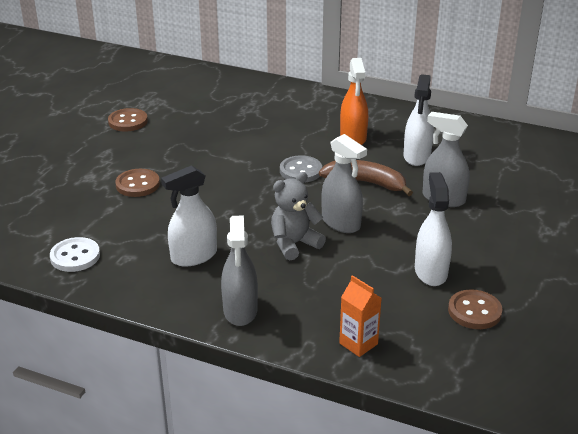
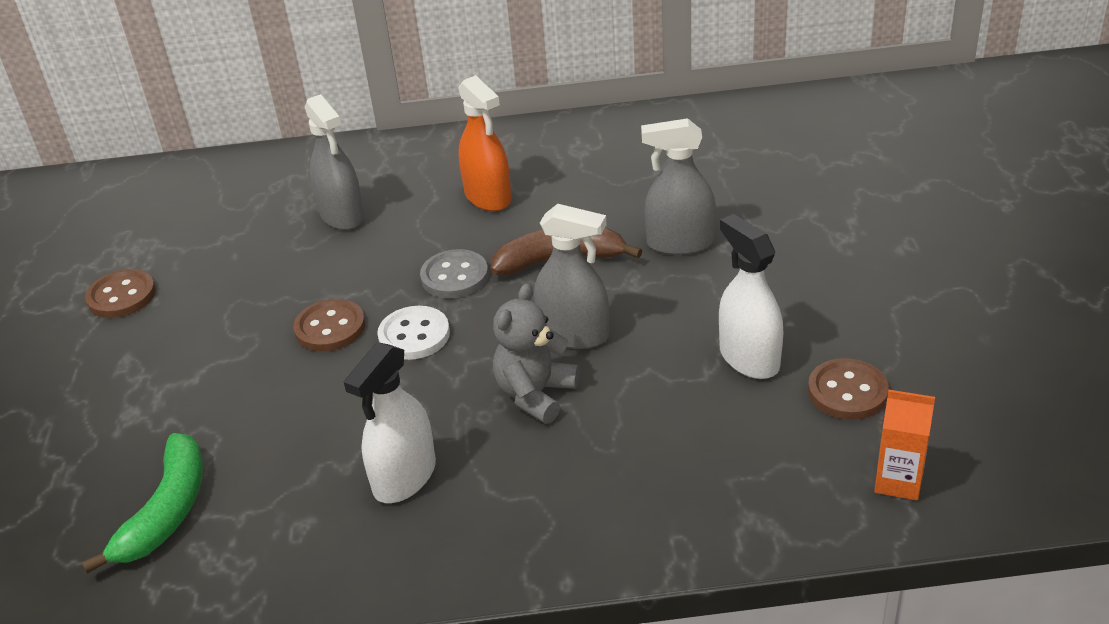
camera: 25 degrees left, 5 degrees up
white button [50,237,100,272] -> white button moved to [377,306,450,360]
brown button [115,169,160,197] -> brown button moved to [293,299,365,352]
grey spray bottle [221,215,258,326] -> grey spray bottle moved to [305,94,364,230]
orange carton [339,275,382,357] -> orange carton moved to [874,390,935,501]
white spray bottle [403,74,434,166] -> none
none -> green banana [82,433,203,574]

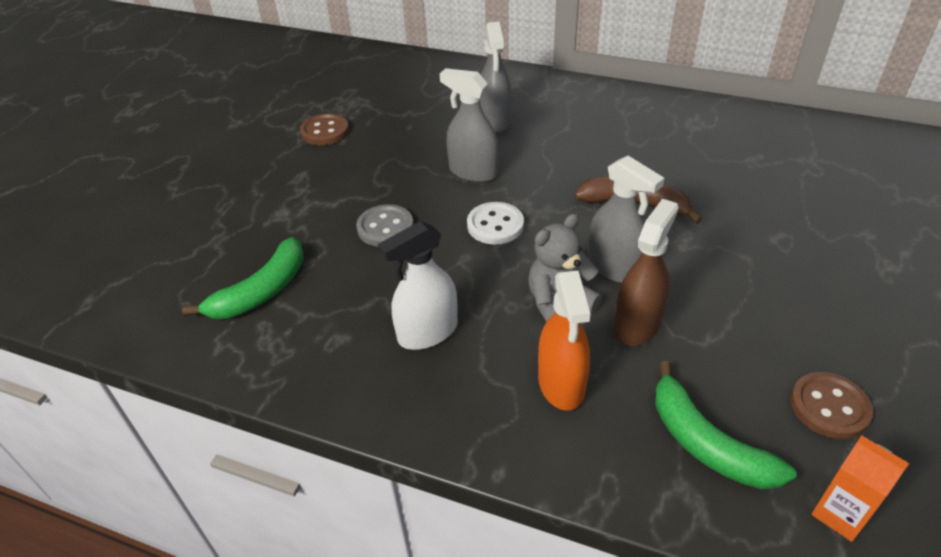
camera: 25 degrees right, 5 degrees up
brown button [293,299,365,352] -> none
grey button [420,249,488,298] -> grey button moved to [356,204,414,247]
orange spray bottle [458,75,511,211] -> orange spray bottle moved to [538,271,591,410]
grey spray bottle [641,118,716,255] -> grey spray bottle moved to [440,68,499,182]
white spray bottle [719,214,784,379] -> none
none -> brown spray bottle [614,199,679,346]
none -> green banana [655,361,796,489]

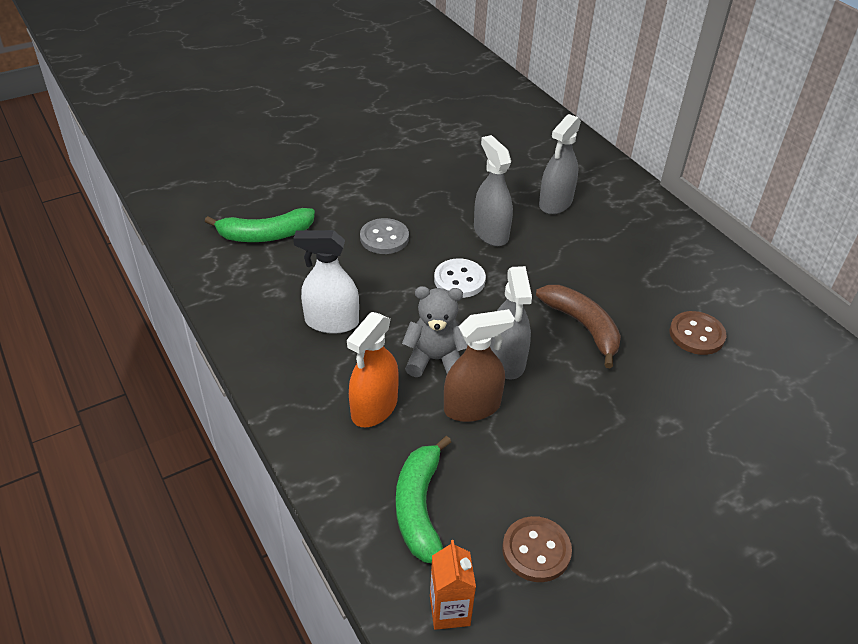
camera: 35 degrees right, 0 degrees up
brown button [300,113,349,145] -> brown button moved to [670,311,726,355]

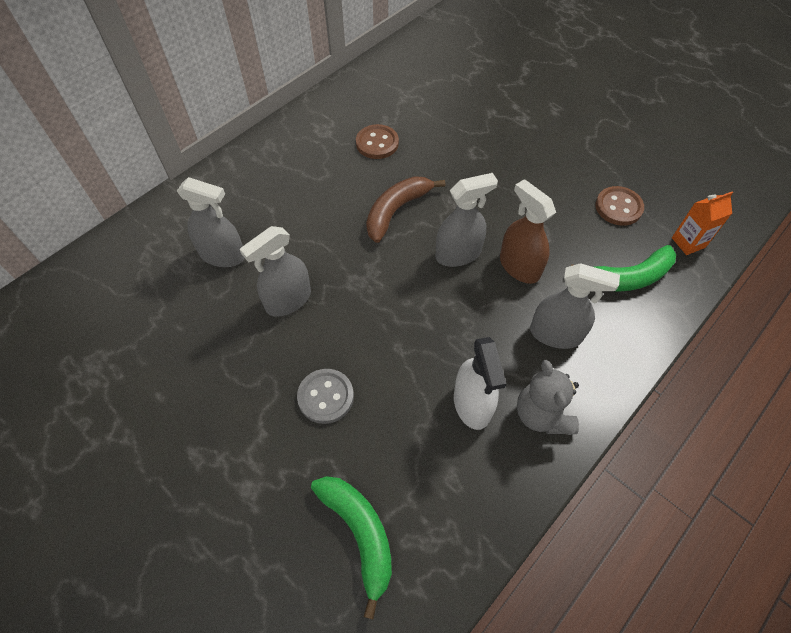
camera: 105 degrees left, 15 degrees up
orange spray bottle [347,312,399,427] -> grey spray bottle [530,263,620,349]
grey teddy bear [402,286,468,377] -> grey teddy bear moved to [517,360,579,435]
white button [434,259,486,298] -> none

